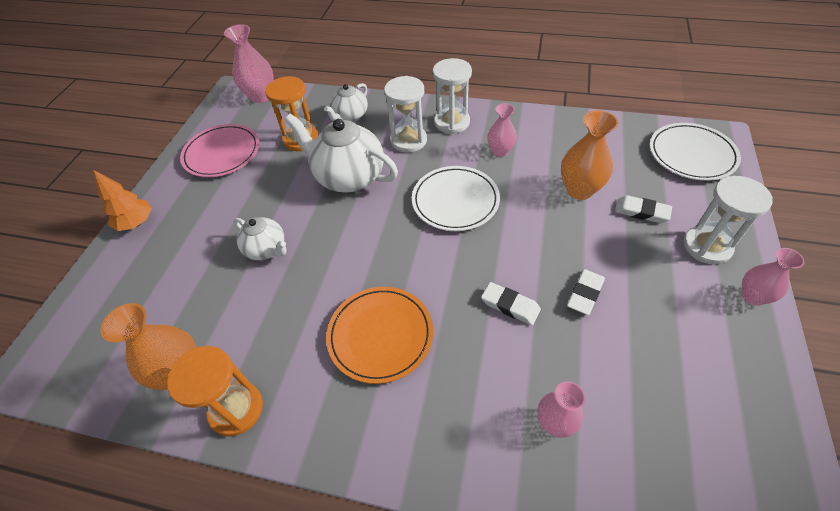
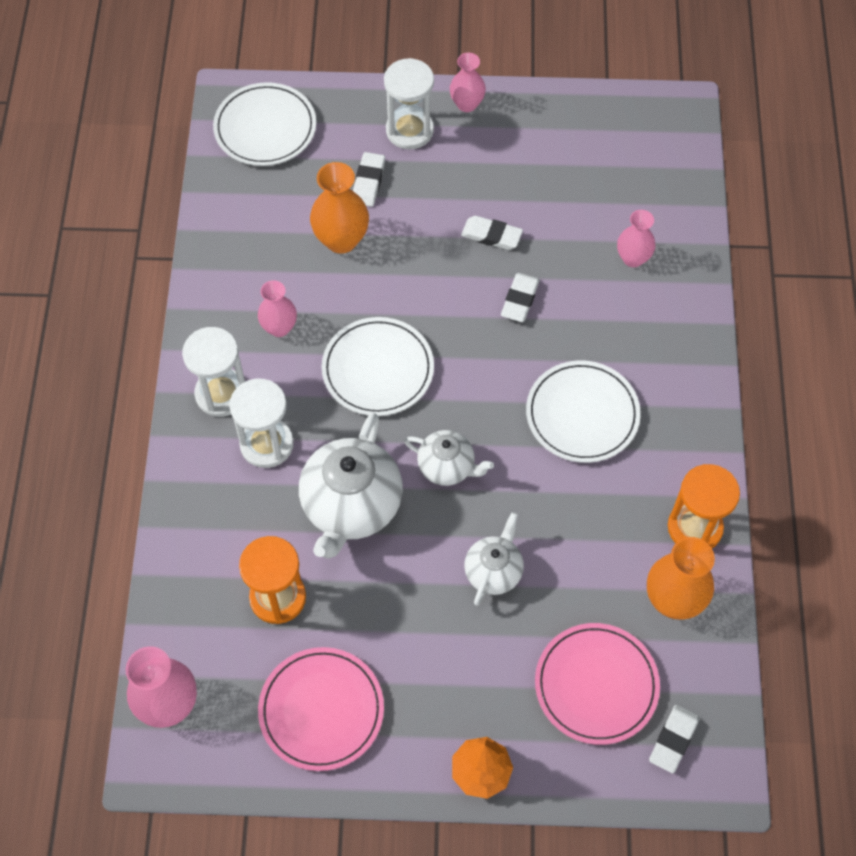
camera: 105 degrees left, 10 degrees up
white teapot [324,83,368,122] -> white teapot moved to [404,430,494,486]
orange plate [326,287,433,384] -> white plate [526,360,641,463]
none -> pink plate [535,623,660,745]
none -> white eraser [649,705,700,773]

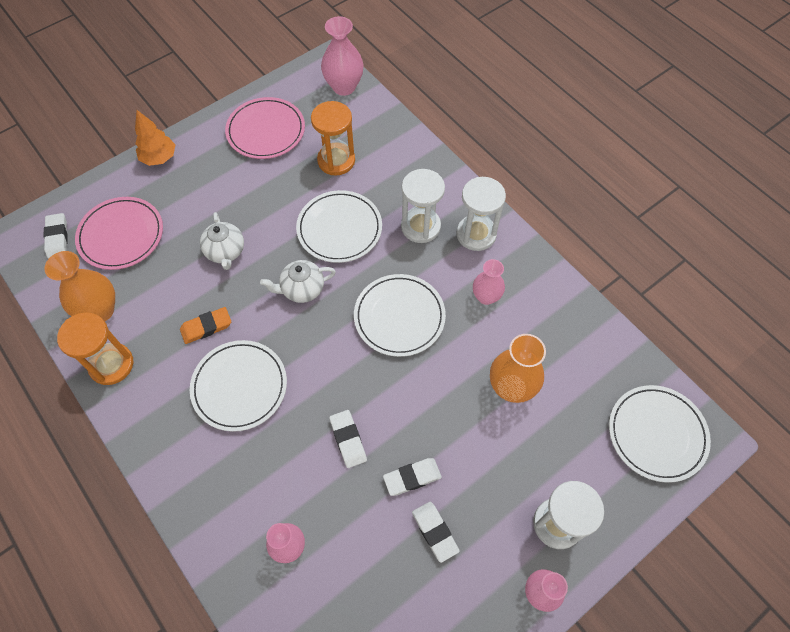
camera: 140 degrees right, 0 degrees up
white teapot [299,413,403,558] -> white plate [296,190,382,263]
white eraser [353,152,385,207] -> white eraser moved to [412,502,460,563]
none -> orange eraser [180,307,231,344]

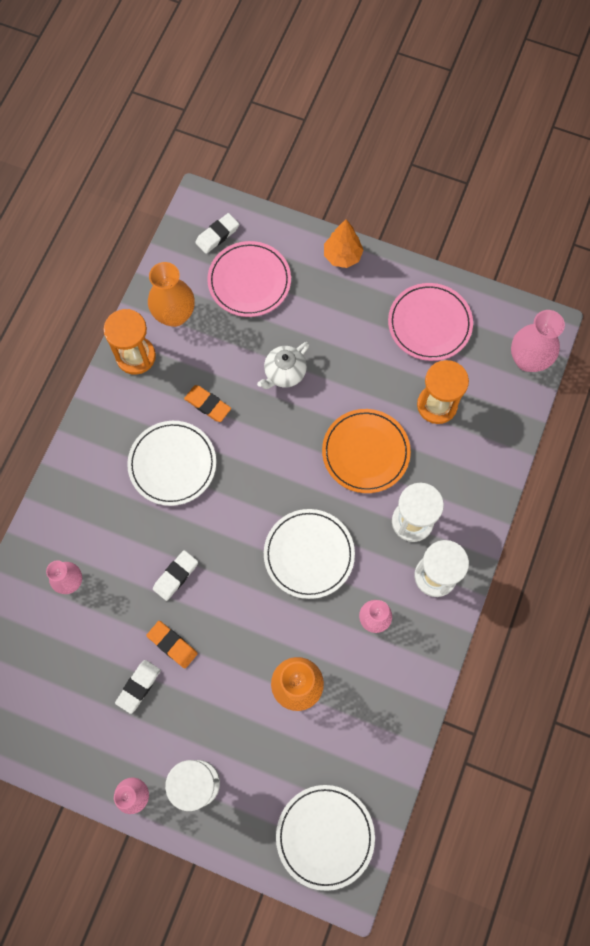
camera: 60 degrees right, 10 degrees up
white teapot [260,260,336,303] -> none
white plate [296,190,382,263] -> orange plate [322,409,411,493]
white eraser [383,458,442,496] -> orange eraser [146,621,198,668]

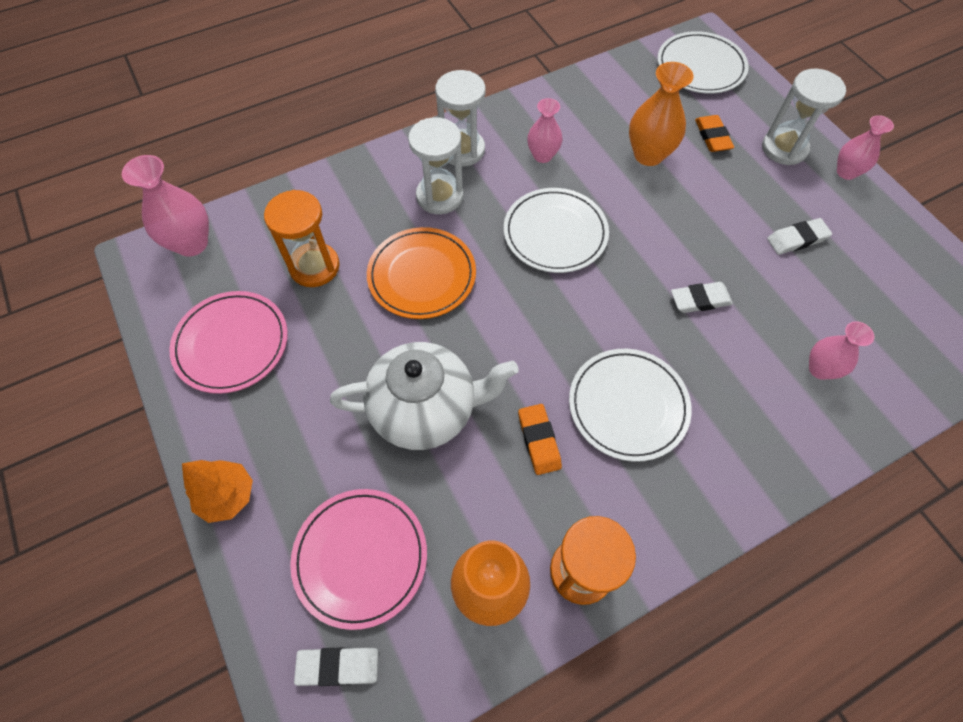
camera: 140 degrees left, 10 degrees down
orange eraser [146,621,198,668] -> orange eraser moved to [695,115,734,152]
white teapot [257,342,309,389] -> white teapot [330,342,519,450], size x1.78

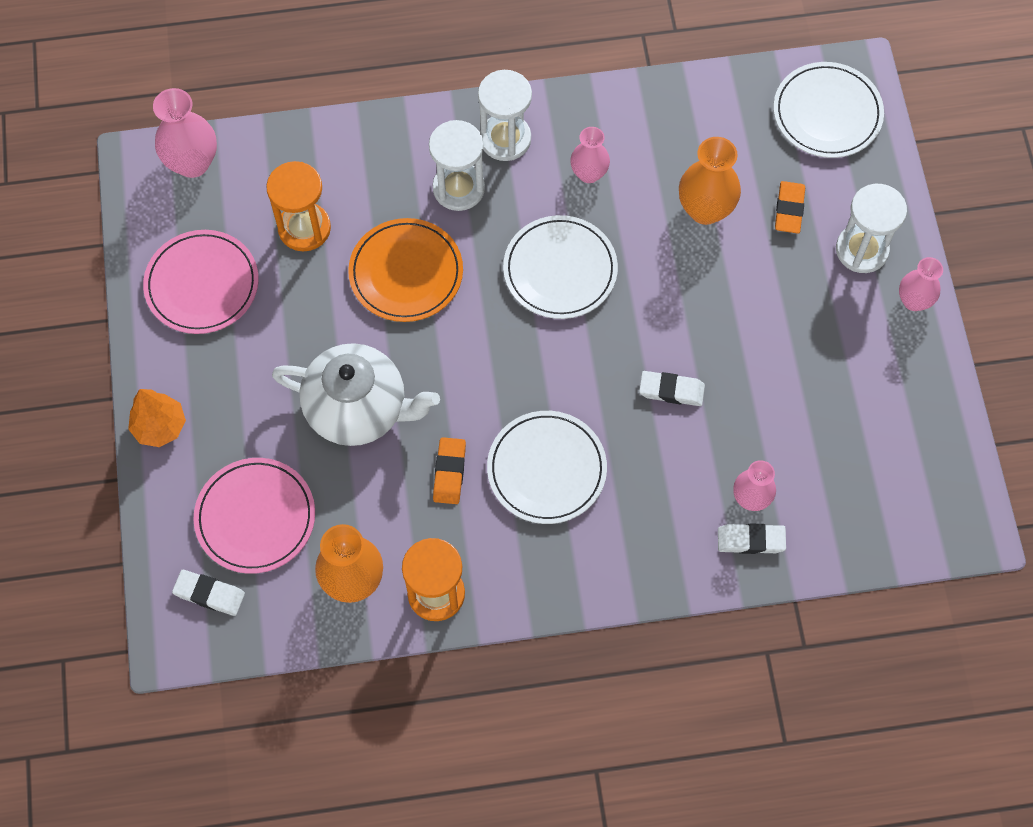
camera: 20 degrees right, 5 degrees up
white eraser [767,218,832,255] -> white eraser moved to [718,524,786,554]

